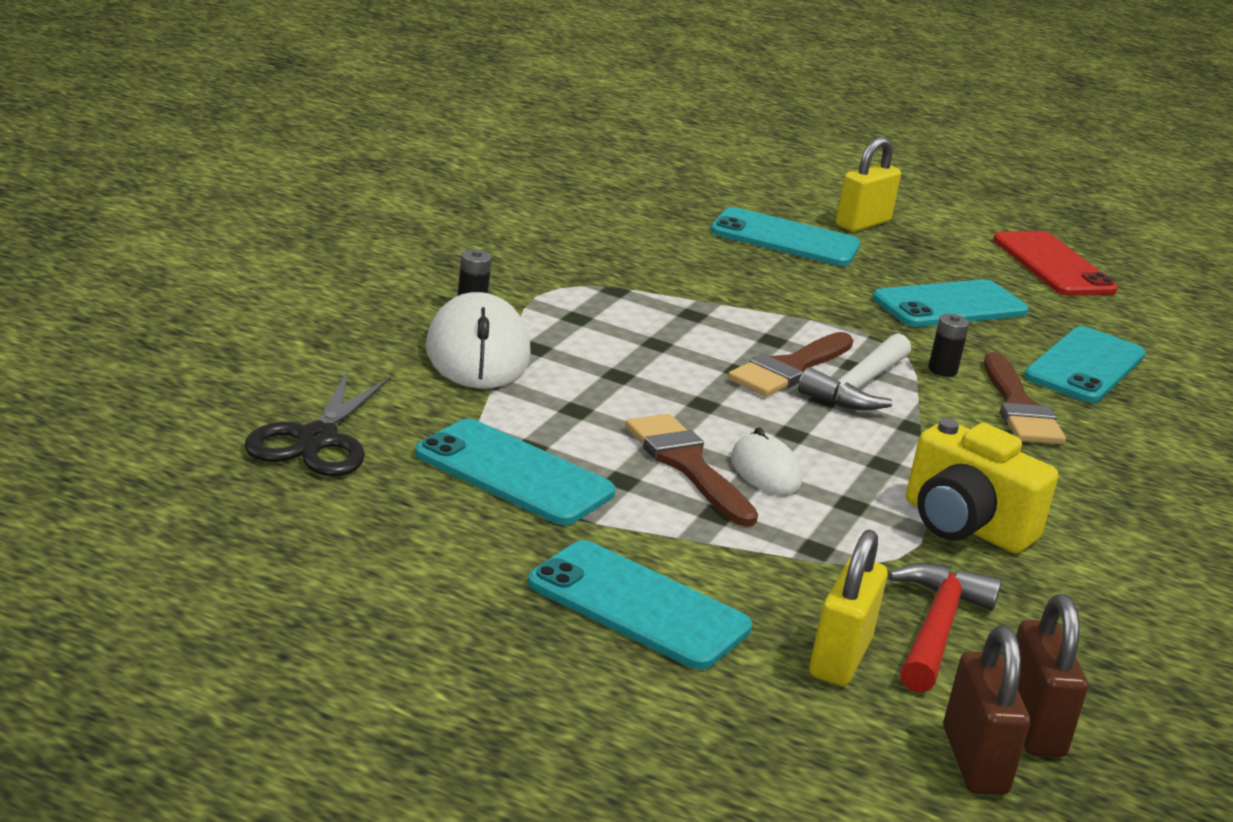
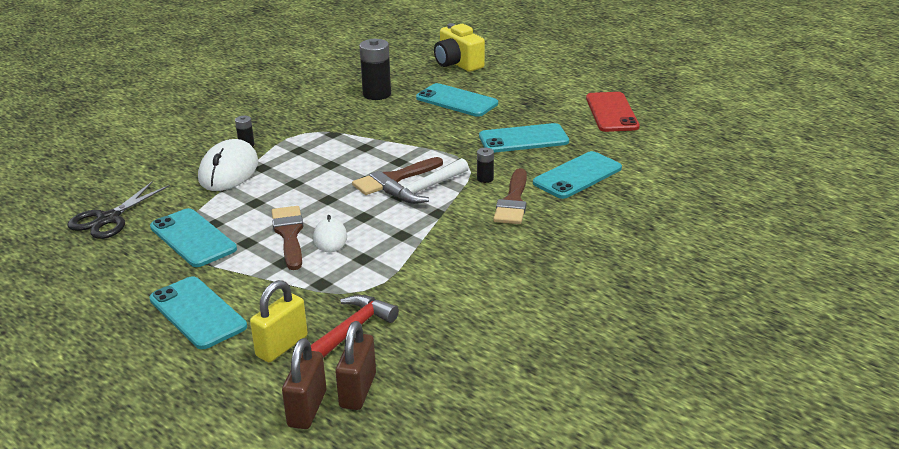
camera: 20 degrees right, 5 degrees up
yellow padlock [836,137,901,232] -> none
yellow camera [906,418,1058,553] -> yellow camera moved to [434,23,485,72]
none -> black battery [360,39,391,100]

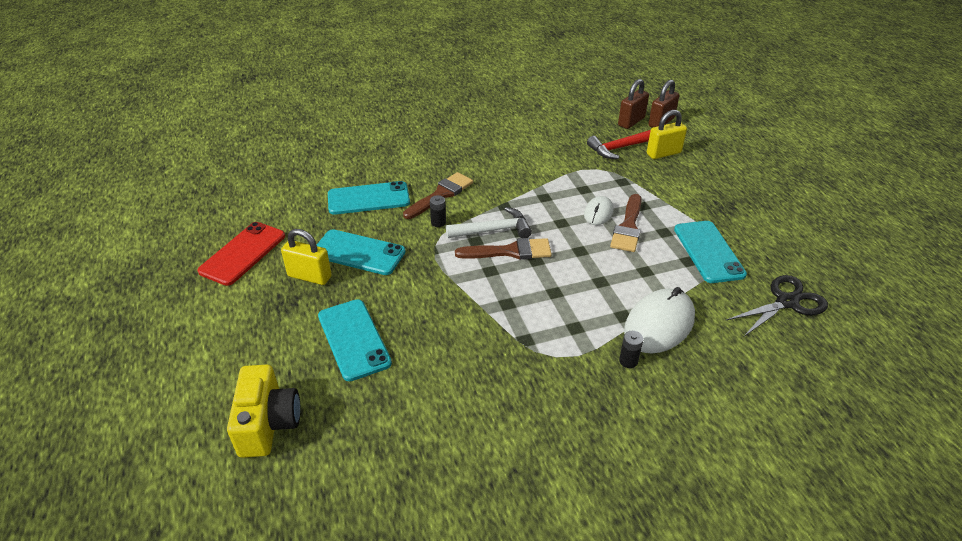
camera: 150 degrees left, 10 degrees up
turquoise phone [149,276,247,349] -> none
black battery [360,39,391,100] -> none
none -> yellow padlock [281,229,332,285]

